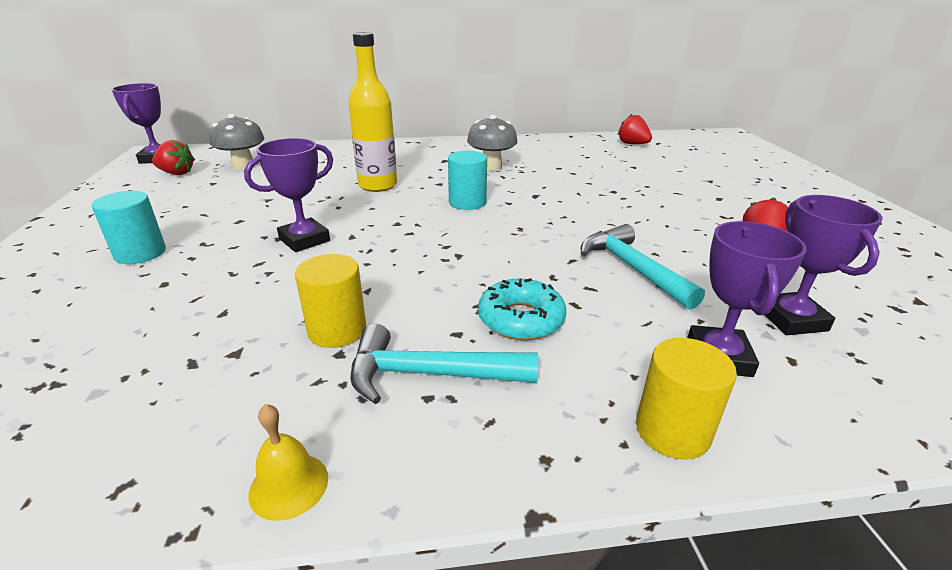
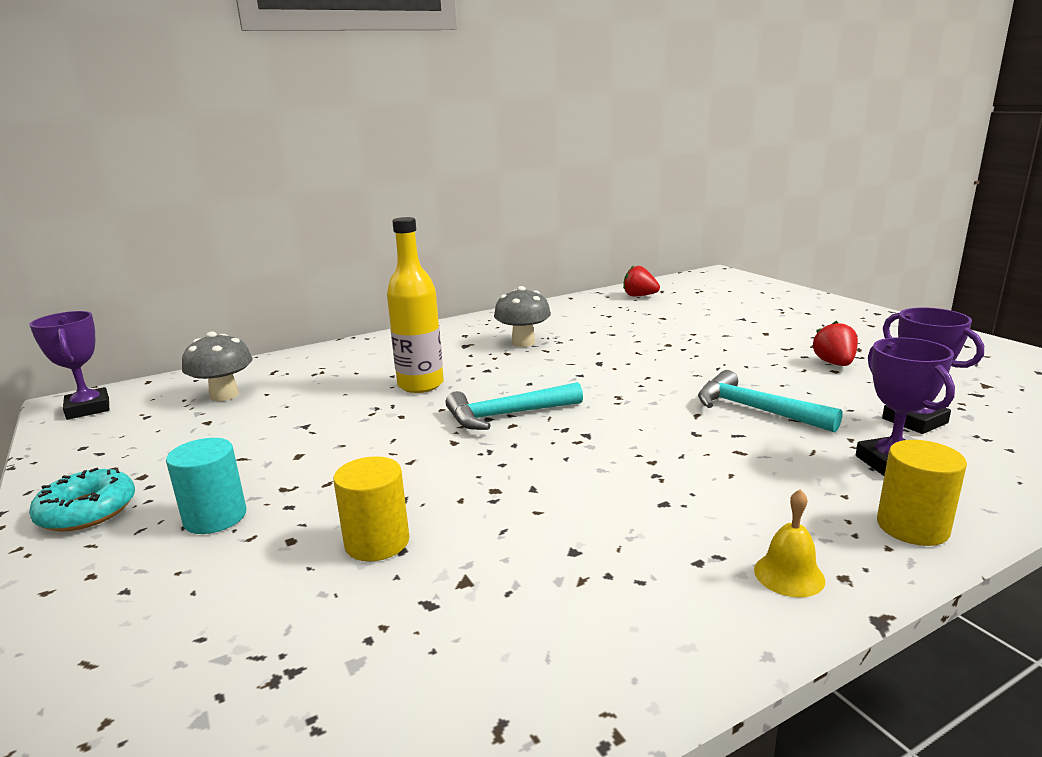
camera: 20 degrees left, 10 degrees down
red strawberry [152,140,195,175] -> none
purple trophy [244,138,333,252] -> none
yellow bell [248,404,328,521] -> yellow bell moved to [754,489,825,598]
yellow cylinder [295,254,366,348] -> yellow cylinder moved to [333,457,409,562]
turquoise hammer [350,324,538,404] -> turquoise hammer moved to [446,382,583,430]
turquoise cylinder [448,151,487,210] -> none
turquoise donut [478,278,566,340] -> turquoise donut moved to [29,468,135,532]

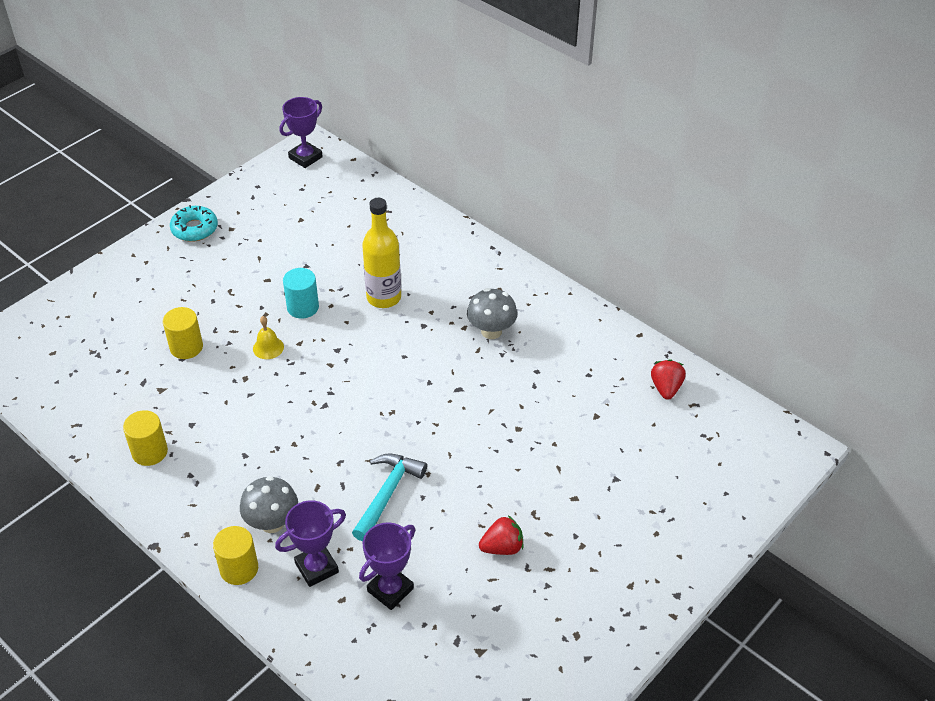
camera: 70 degrees right, 25 degrees up
turquoise cylinder [166,438,246,534] -> turquoise cylinder moved to [283,268,319,319]
grey mushroom [182,331,253,401] -> grey mushroom moved to [240,476,298,533]
turquoise hammer [446,382,583,430] -> none
yellow bell [754,489,825,598] -> yellow bell moved to [253,316,284,359]
none -> yellow cylinder [123,410,168,466]

